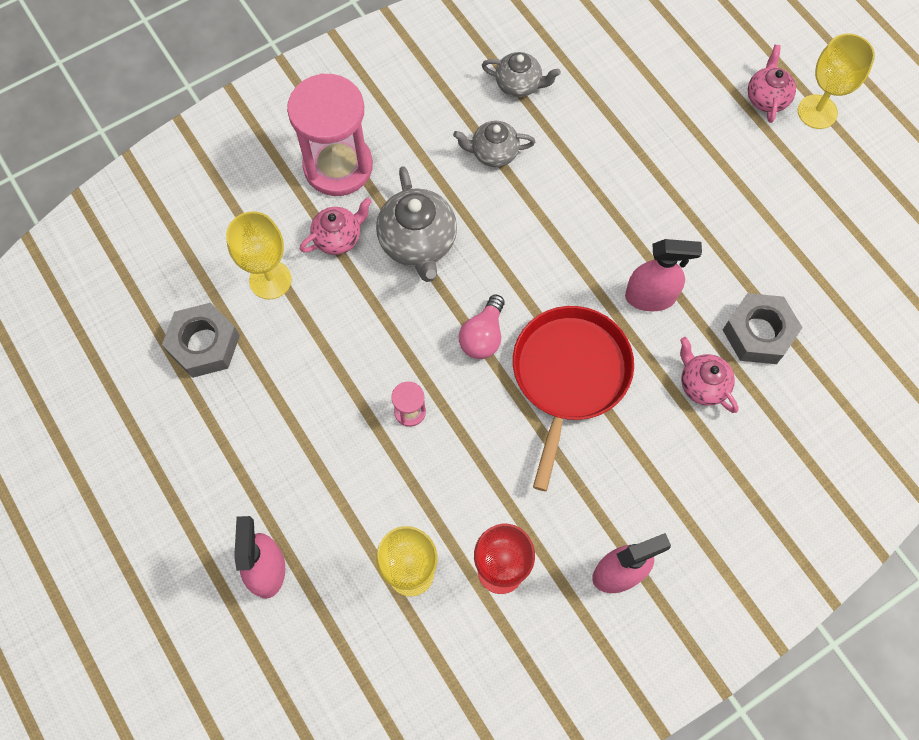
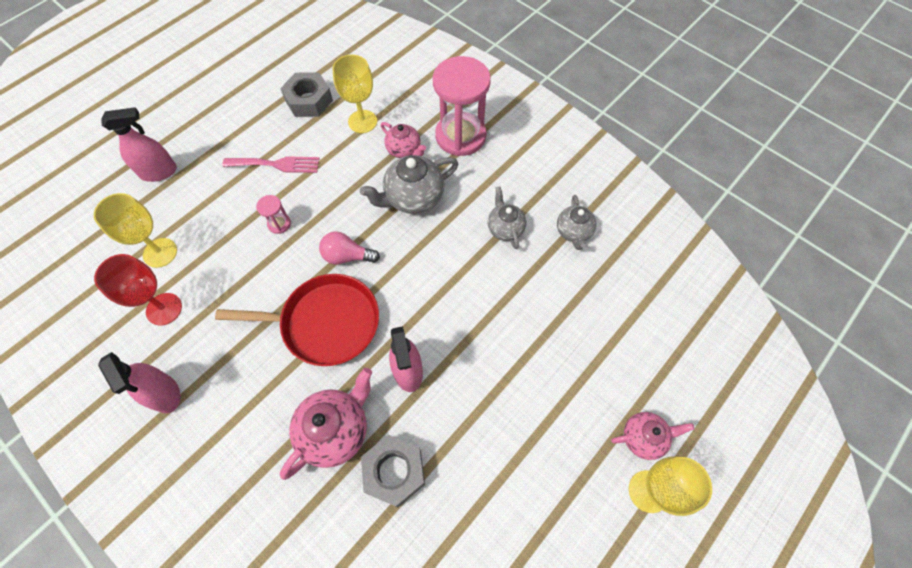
camera: 75 degrees right, 5 degrees down
pink teapot [680,337,738,413] -> pink teapot [280,368,372,480], size x1.61
none -> pink fork [222,157,320,173]

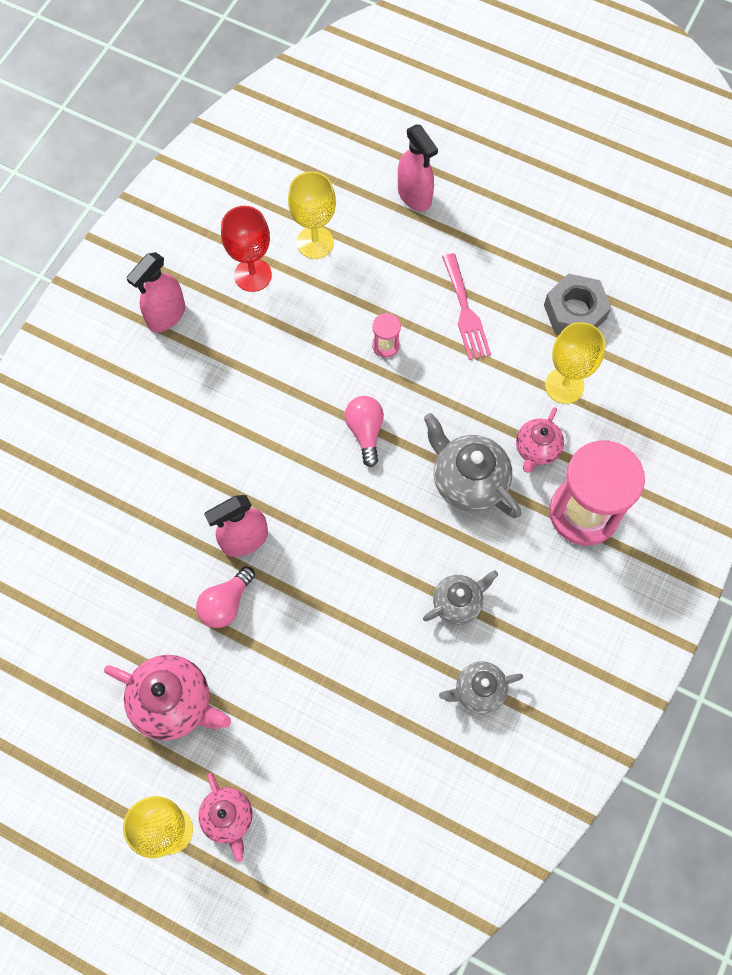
camera: 75 degrees right, 5 degrees up
red pan [215,274,379,366] -> none
pink teapot [280,368,372,480] -> pink teapot moved to [104,655,231,740]
grey nut [361,435,425,507] -> none
none -> pink light bulb [196,566,255,628]

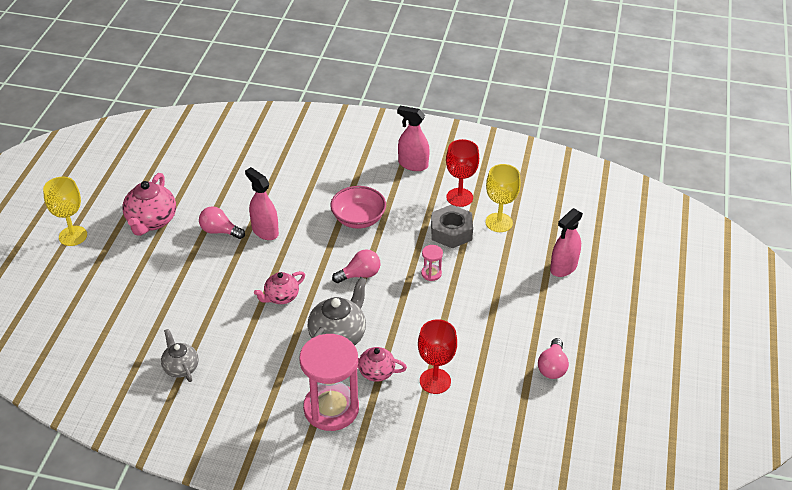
camera: 75 degrees right, 25 degrees down
pink teapot [198,773,253,862] -> pink teapot moved to [254,271,305,304]
grey teapot [423,570,498,625] -> none
pink fork [442,253,491,360] -> none
grey nut [544,273,611,334] -> grey nut moved to [431,205,473,249]
yellow goblet [545,322,605,404] -> red goblet [418,319,457,394]
none -> pink bowl [331,186,386,229]
none -> pink light bulb [538,338,569,379]

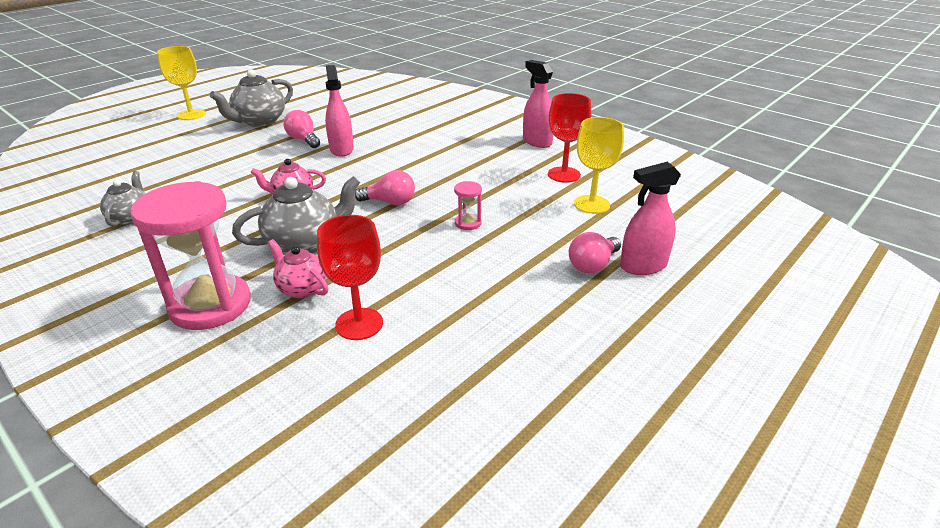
camera: 30 degrees right, 10 degrees down
pink teapot [123,173,176,236] -> grey teapot [210,69,293,127]
pink bowl [331,186,386,229] -> none
grey nut [431,205,473,249] -> none
pink light bulb [538,338,569,379] -> pink light bulb moved to [569,232,621,274]

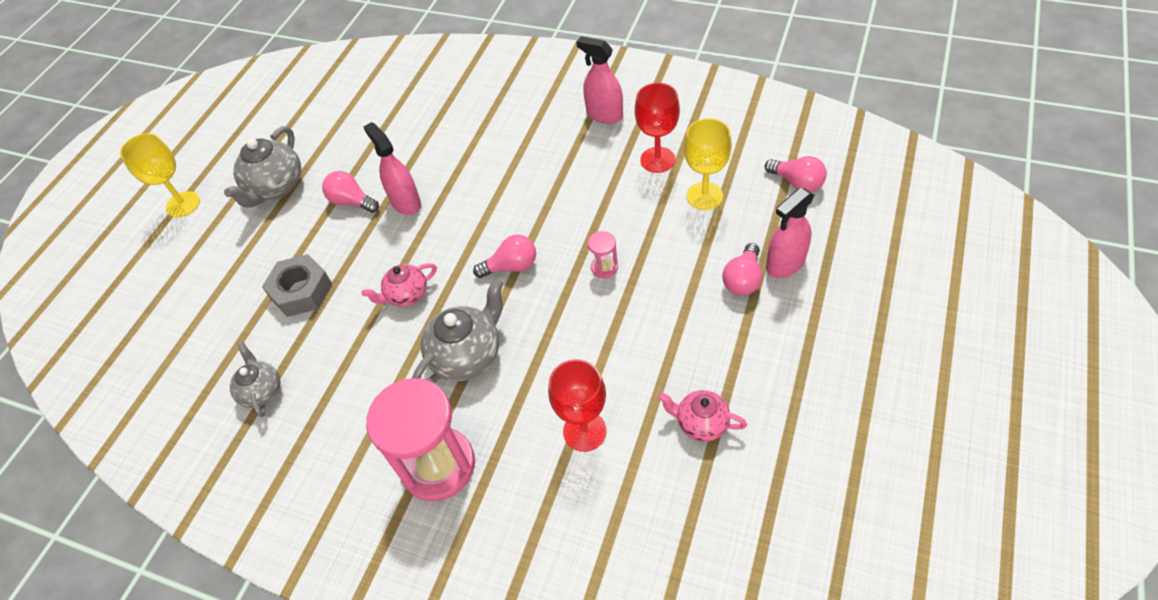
camera: 15 degrees left, 20 degrees up
pink teapot [268,239,328,298] -> pink teapot moved to [658,390,747,442]
none -> grey nut [262,254,332,317]
none -> pink light bulb [765,156,827,192]

